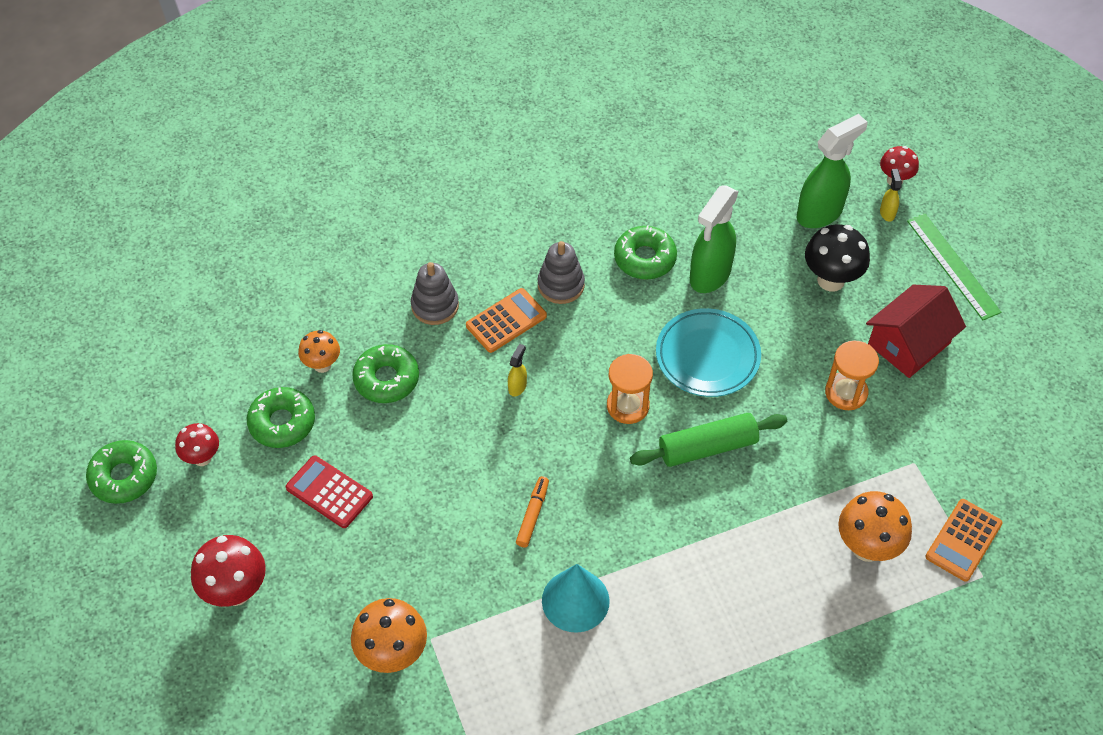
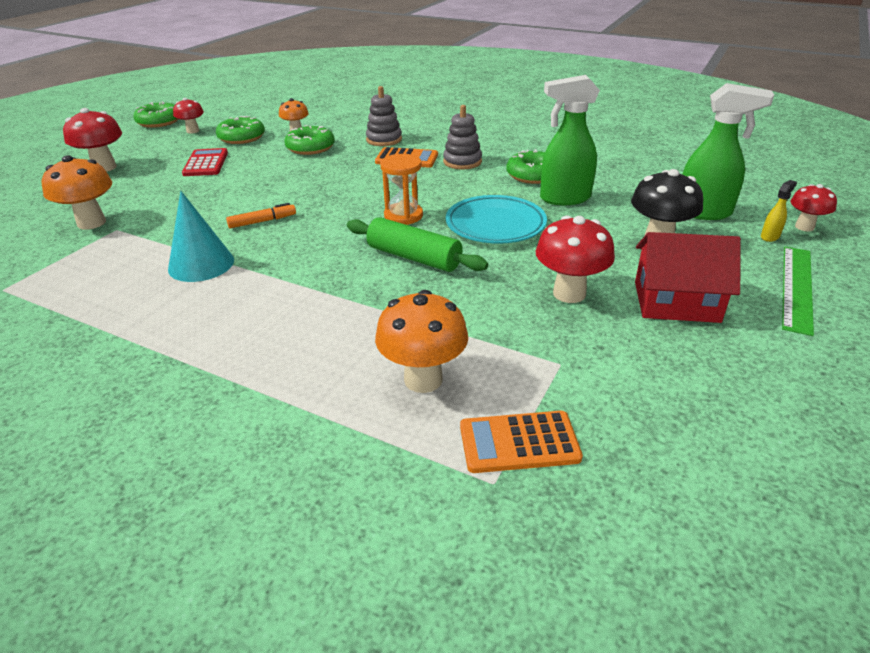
camera: 50 degrees right, 20 degrees down
yellow spray bottle [508,344,527,396] -> none
orange hourglass [825,340,879,410] -> red mushroom [536,216,615,303]

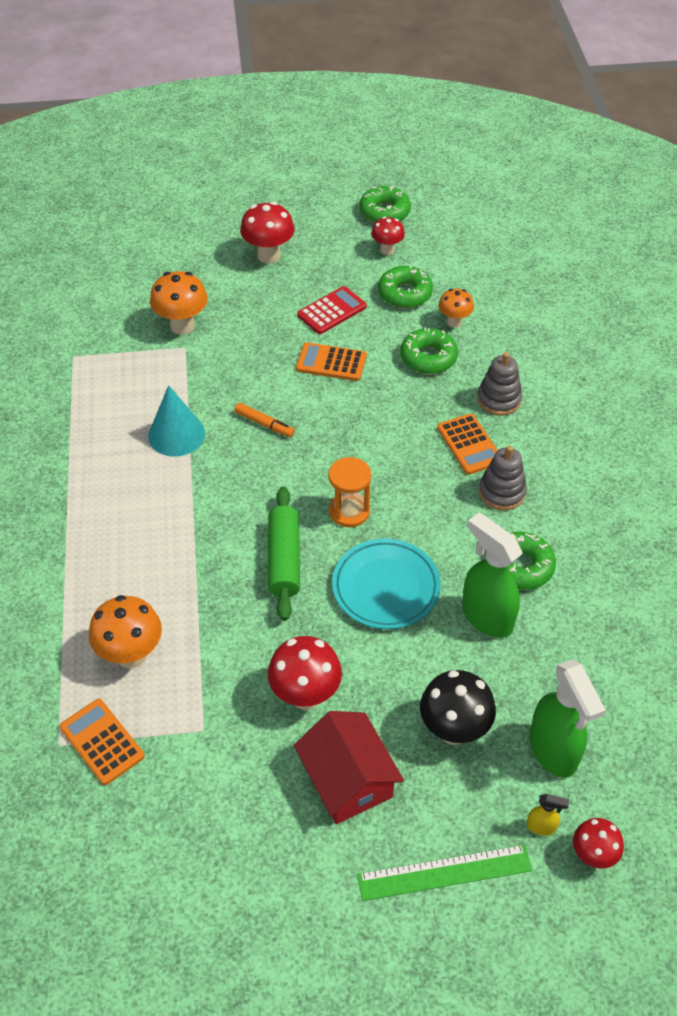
camera: 55 degrees right, 15 degrees up
none -> orange calculator [296,342,367,381]

